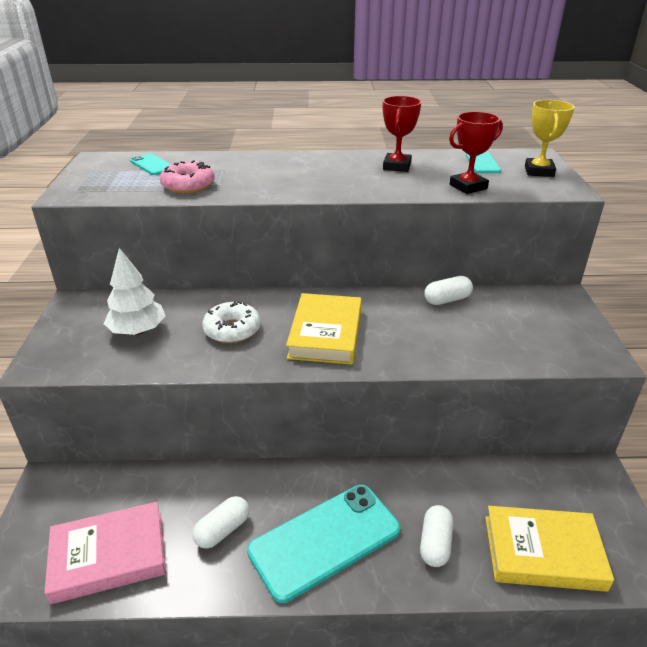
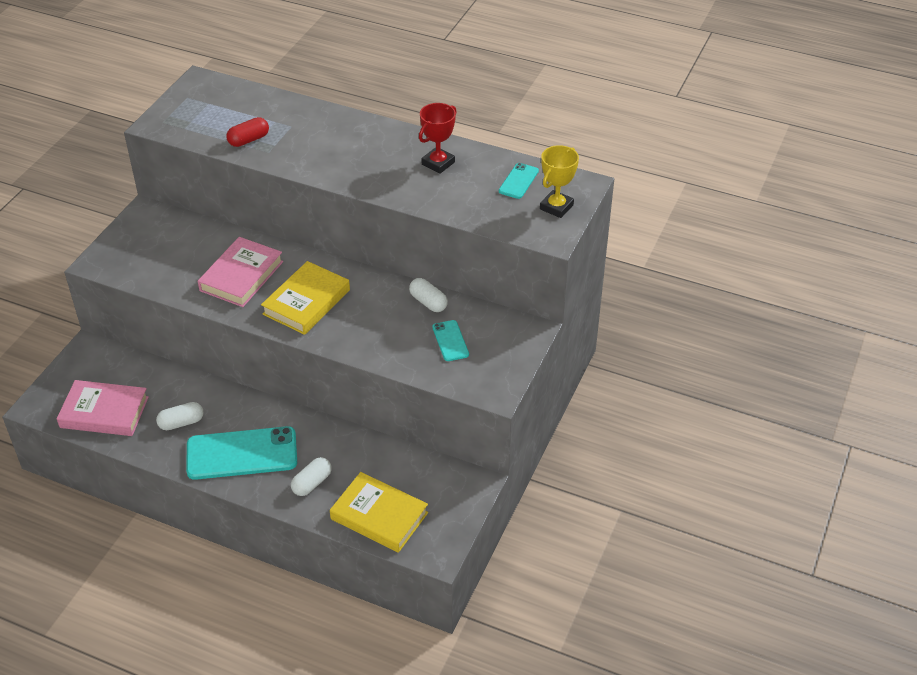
camera: 25 degrees right, 10 degrees up
white tree [104,248,165,335] -> none
turquoise phone [130,153,171,175] -> turquoise phone moved to [432,320,469,361]
pink donut [160,160,215,194] -> red capsule [226,117,269,147]
white donut [202,301,261,343] -> pink book [198,237,283,307]
white capsule [424,276,473,305] -> white capsule turned 45 degrees clockwise [409,278,448,312]
red trophy [449,112,503,194] -> none

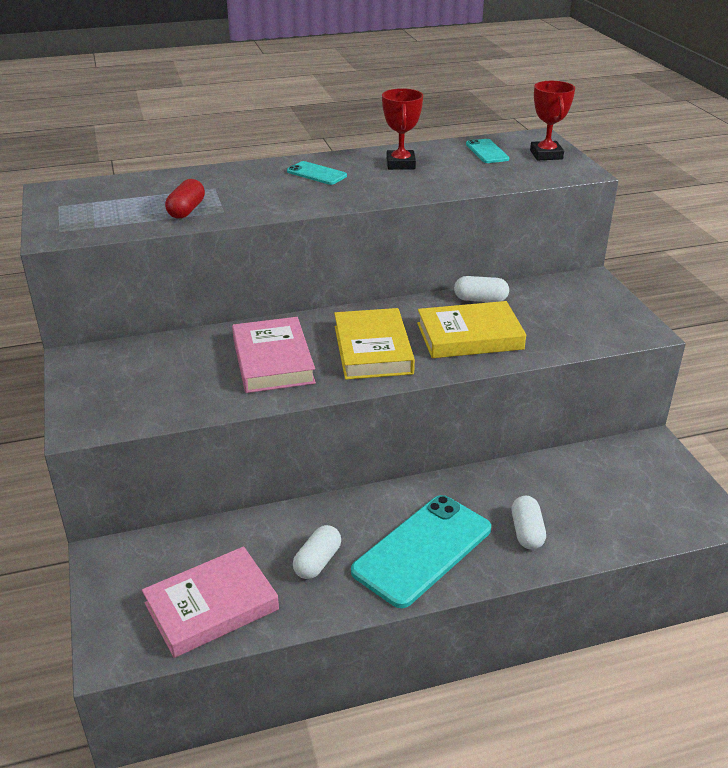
camera: 40 degrees left, 10 degrees down
yellow book [330,472,428,553] -> yellow book moved to [417,301,526,358]
turquoise phone [432,320,469,361] -> turquoise phone moved to [287,161,347,185]
yellow trophy [540,145,579,218] -> red trophy [530,81,575,160]

